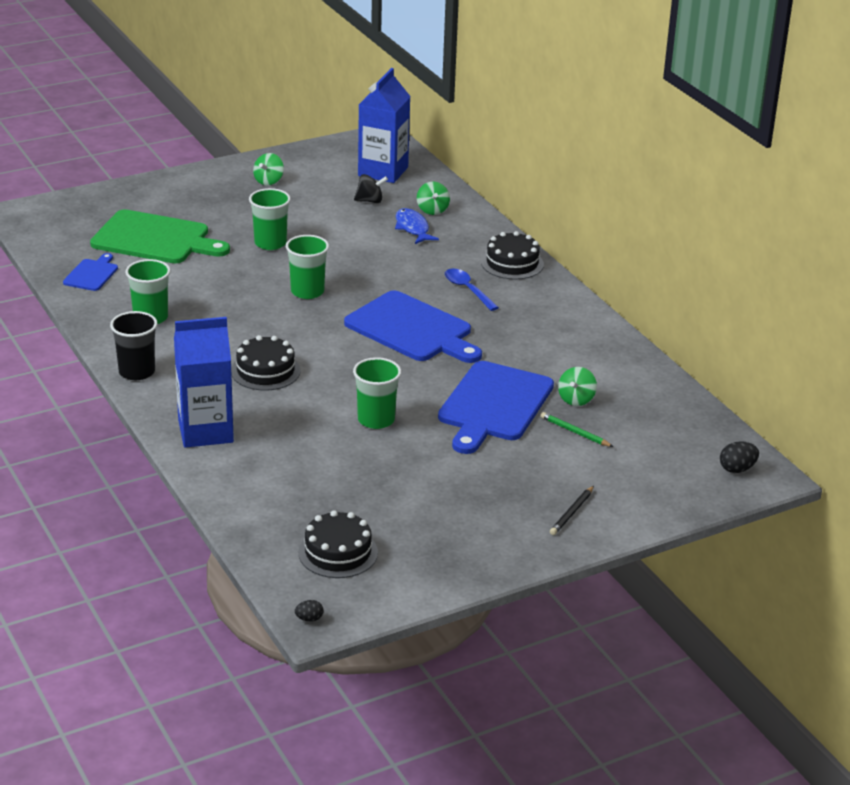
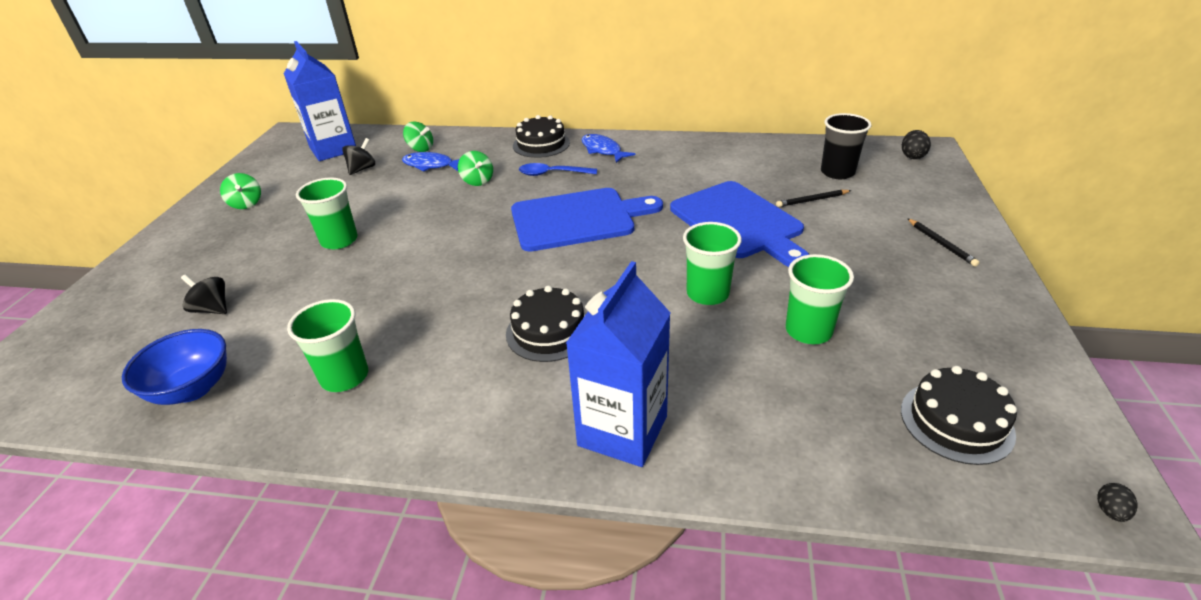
camera: 50 degrees left, 5 degrees up
blue cutting board [63,253,118,291] -> blue bowl [122,329,227,405]
green cutting board [90,209,230,263] -> black spinning top [181,274,227,314]
black cup [110,311,157,380] -> black cup moved to [821,113,872,179]
green cup [286,235,329,299] -> green cup moved to [786,254,854,344]
green pencil [540,412,613,447] -> black pencil [776,190,852,207]
green spinning top [558,367,597,406] -> green spinning top moved to [458,151,493,186]
none -> blue fish [581,134,635,163]

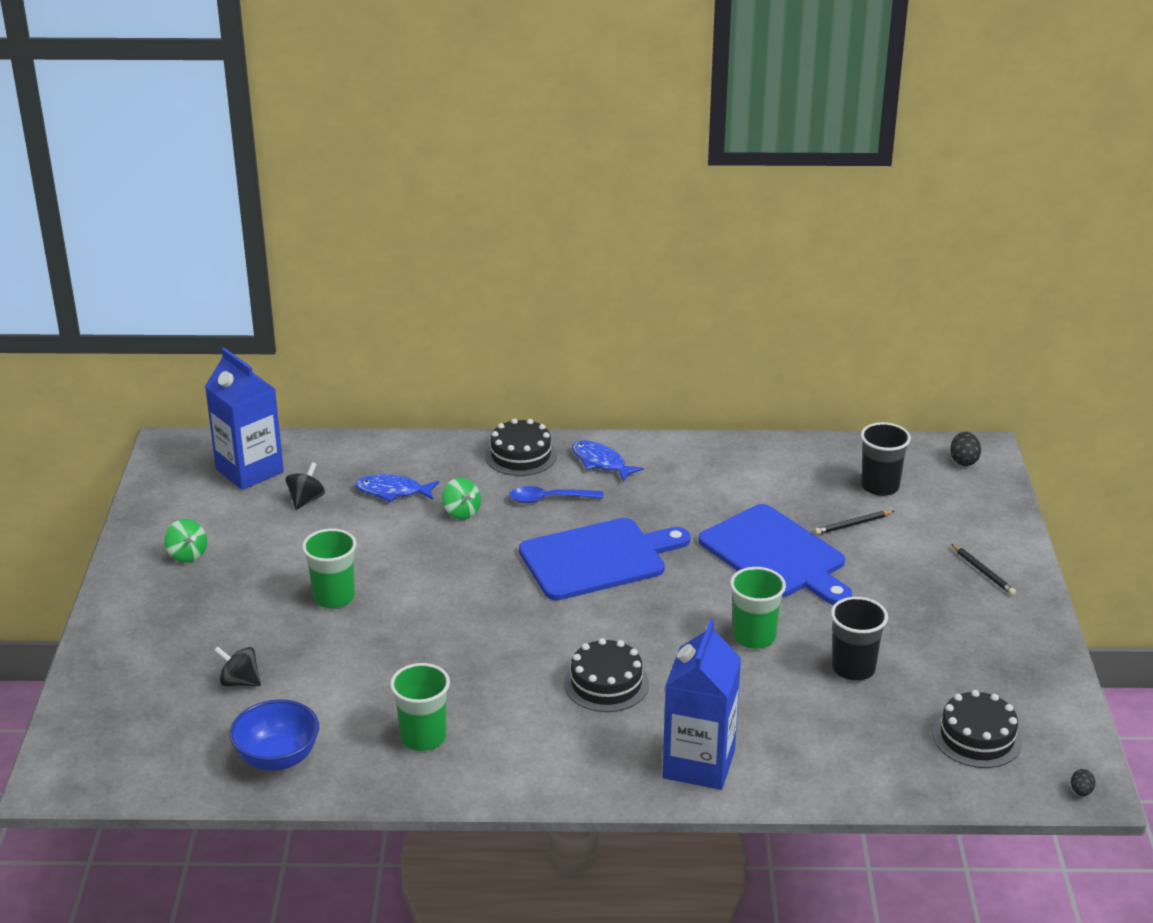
camera: 10 degrees left, 5 degrees down
green spinning top [403,122,433,152] -> none
green cup [786,254,854,344] -> black cup [831,597,888,681]

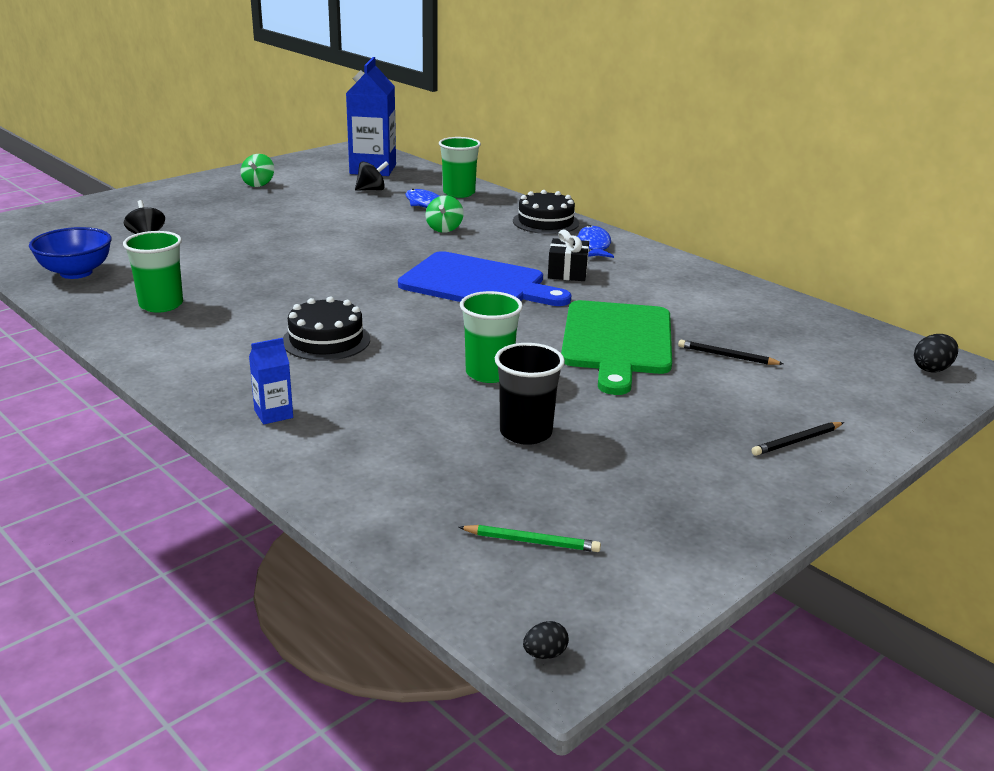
camera: 45 degrees right, 5 degrees down
green cup [302,528,357,608] -> green cup moved to [439,137,481,198]
blue spoon [509,486,604,503] -> none
blue carton [663,619,741,790] -> blue carton [249,338,293,424], size x0.46
blue cutting board [698,504,852,605] -> green cutting board [561,300,672,395]
black cup [861,422,911,496] -> none
black cake [933,690,1022,768] -> green pencil [458,525,601,552]
black pencil [951,544,1016,595] -> black pencil turned 45 degrees clockwise [752,422,844,456]
none -> black gift [548,230,589,281]

